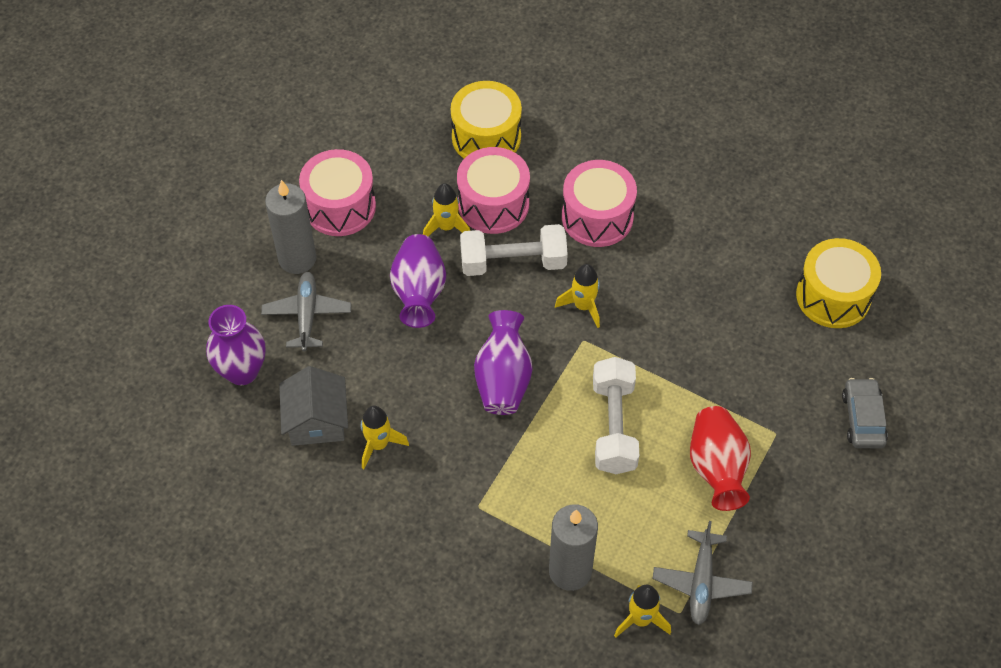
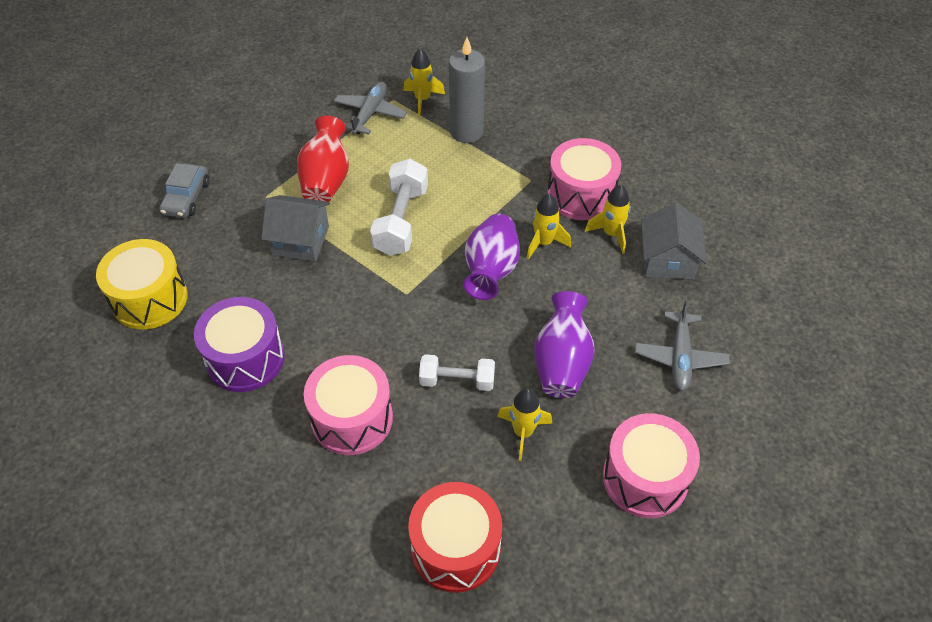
camera: 170 degrees left, 5 degrees down
purple vase [206,305,266,385] -> none
grey candle [265,180,317,274] -> none
yellow drum [451,81,522,158] -> red drum [408,482,502,593]
pink drum [457,147,530,234] -> pink drum moved to [547,138,621,220]
white dumbbell [460,224,568,276] -> white dumbbell [419,354,495,391], size x0.65
yellow rocket [555,264,600,328] -> yellow rocket moved to [526,193,571,260]
none -> purple drum [194,297,285,392]
none -> grey house [261,195,330,262]

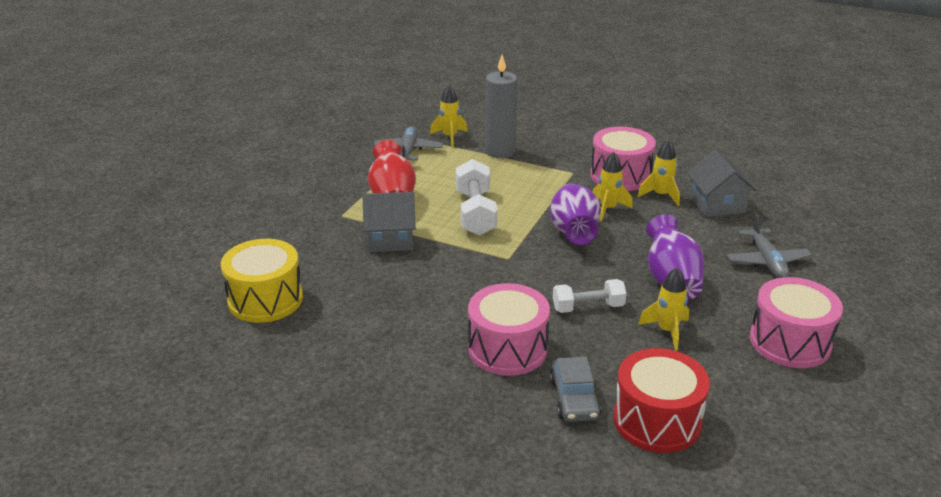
camera: 15 degrees left, 20 degrees down
grey car [159,163,210,218] -> grey car moved to [549,357,601,422]
purple drum [194,297,285,392] -> none

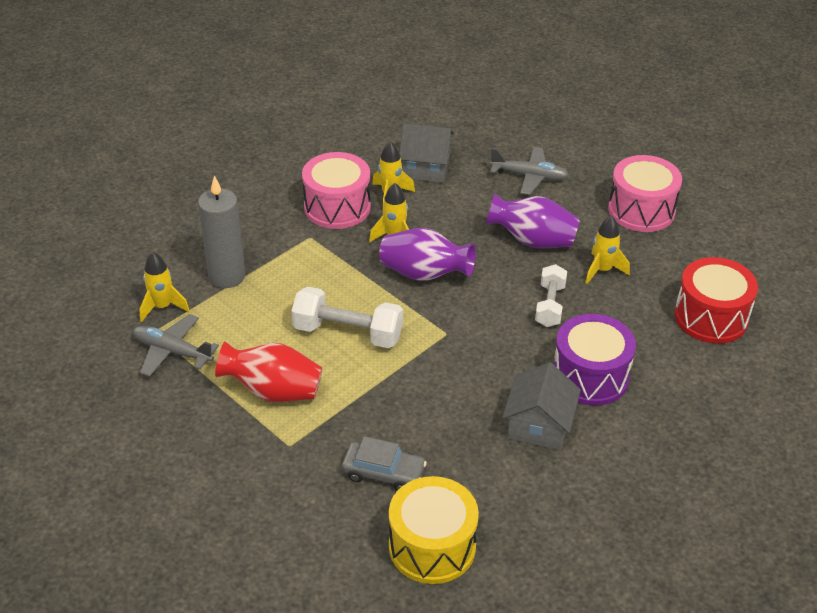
camera: 70 degrees left, 10 degrees up
grey house [362,192,416,252] -> grey house moved to [502,362,581,450]
pink drum [468,283,550,376] -> purple drum [554,314,636,406]
grey car [549,357,601,422] -> grey car moved to [342,436,427,491]

